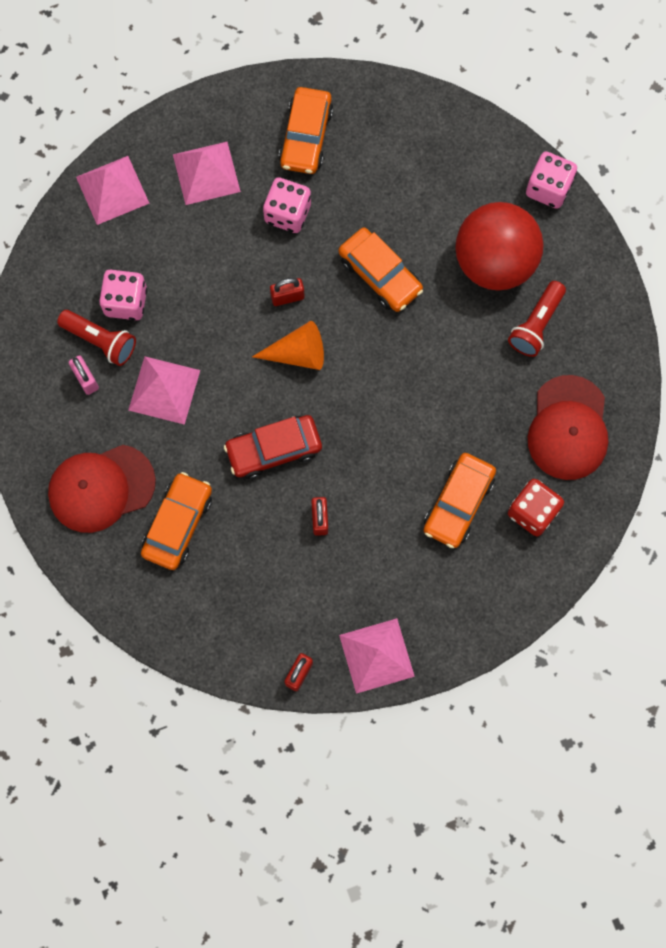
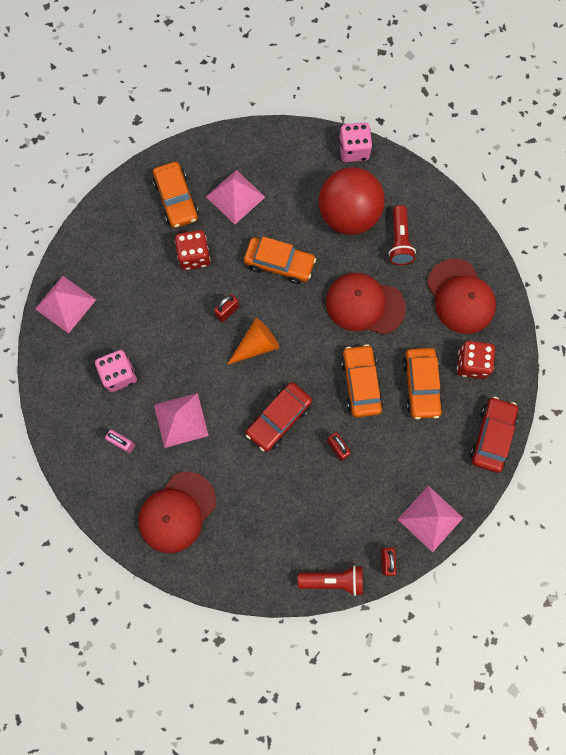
camera: 30 degrees left, 0 degrees up
red flashlight [57,310,136,366] -> red flashlight moved to [298,565,363,596]
orange car [141,472,212,570] -> orange car moved to [341,344,383,418]
pink pyramid [173,142,241,205] -> pink pyramid moved to [206,170,265,224]
pink dice [263,177,311,233] -> red dice [175,230,210,270]
none -> red cap [326,273,406,335]
none -> red car [470,397,518,473]

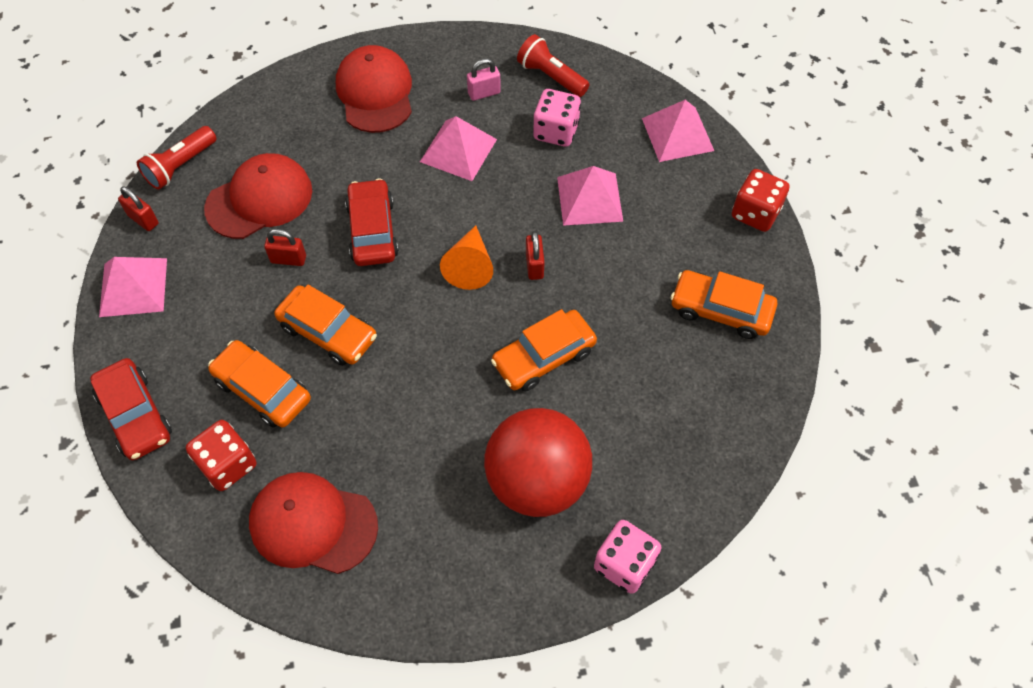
camera: 130 degrees right, 15 degrees down
red dice [175,230,210,270] -> red dice moved to [732,169,789,232]
pink pyramid [206,170,265,224] -> pink pyramid moved to [557,166,623,226]
red cap [326,273,406,335] -> red cap moved to [204,153,312,239]
red flashlight [389,205,416,265] -> red flashlight moved to [517,34,590,97]

